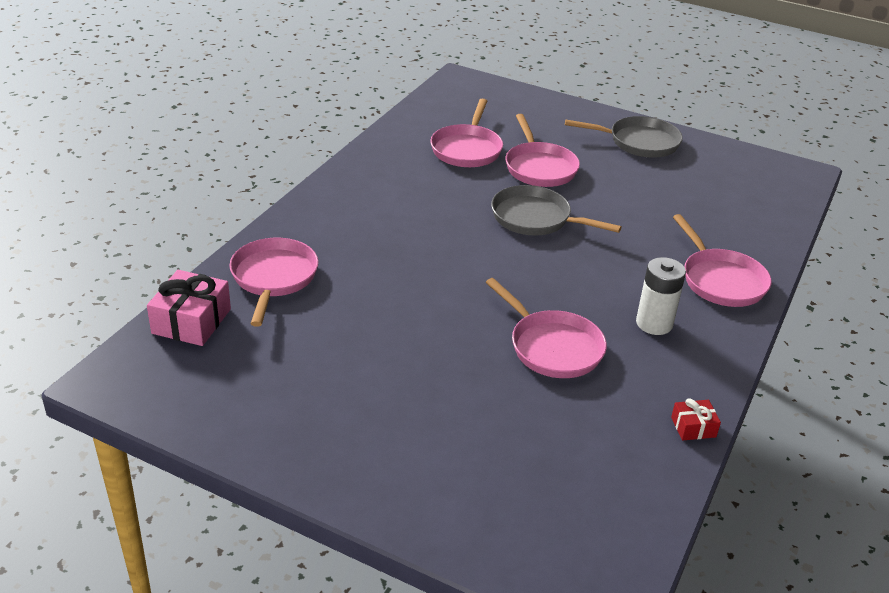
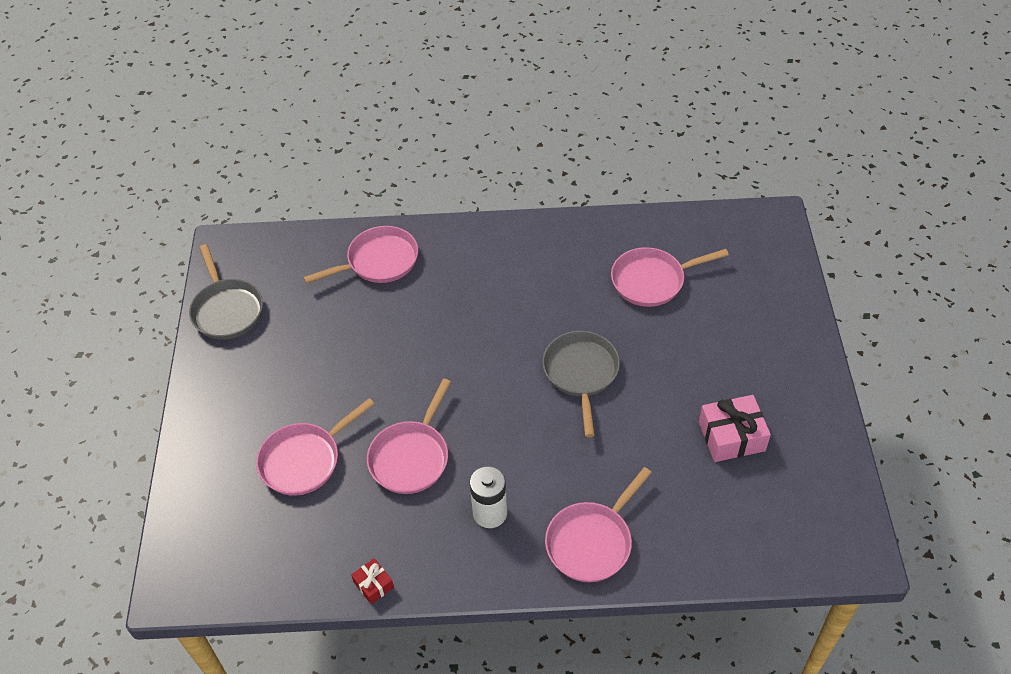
camera: 65 degrees right, 15 degrees up
pink gift [147,270,231,346] -> pink gift moved to [699,395,771,462]
pink pan [506,114,580,187] -> pink pan moved to [256,398,374,496]
grey pan [565,116,683,158] -> grey pan moved to [189,244,263,340]

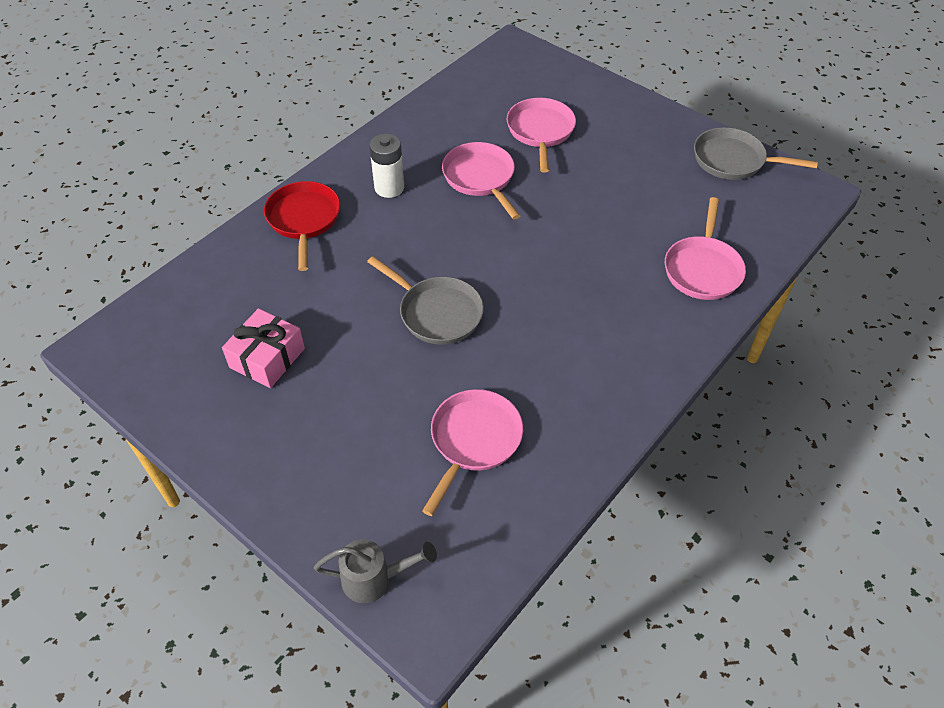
camera: 130 degrees right, 0 degrees up
red gift [351,558,394,604] -> none
pink pan [545,467,652,582] -> red pan [264,181,340,271]
none -> grey watering can [314,539,437,603]

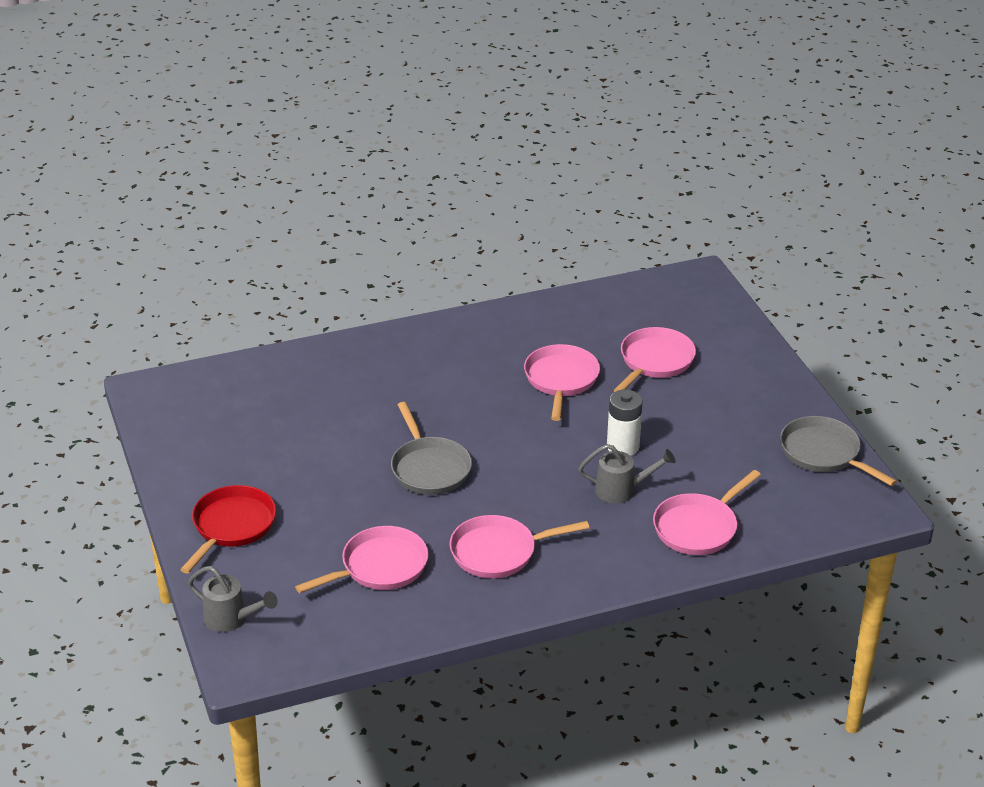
camera: 30 degrees right, 15 degrees down
pink gift [222,308,305,388] -> none
red pan [264,181,340,271] -> red pan moved to [180,485,276,574]
white battery [369,134,404,198] -> white battery moved to [607,390,643,456]
none -> pink pan [450,515,589,578]
none -> grey watering can [578,444,676,504]

